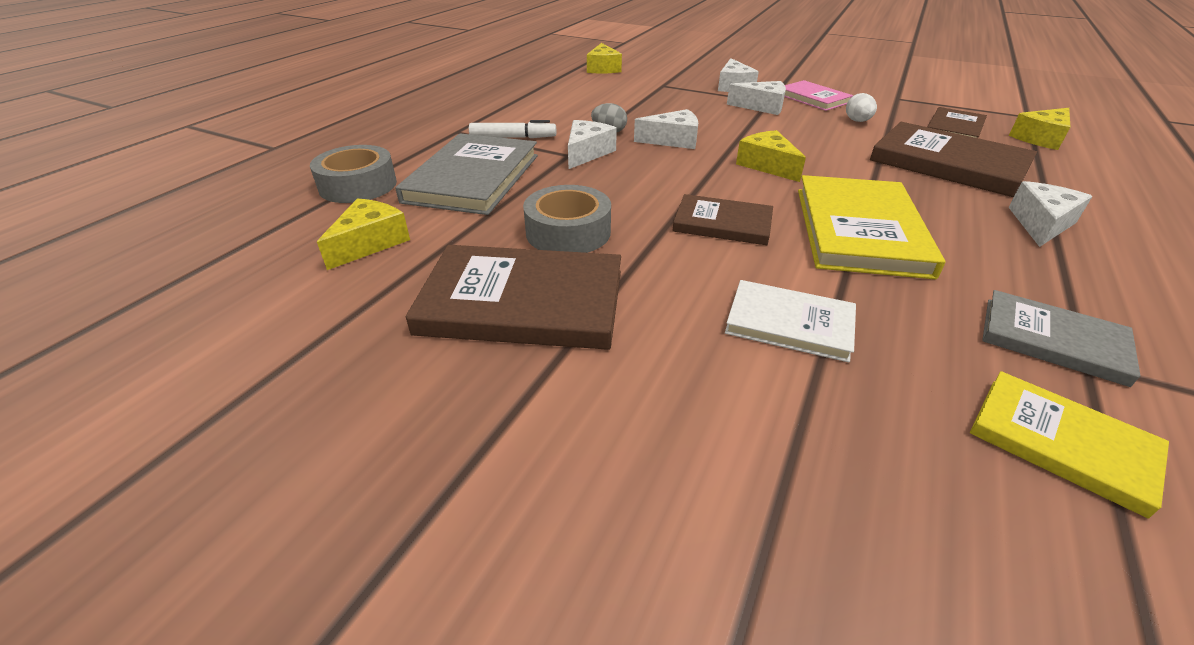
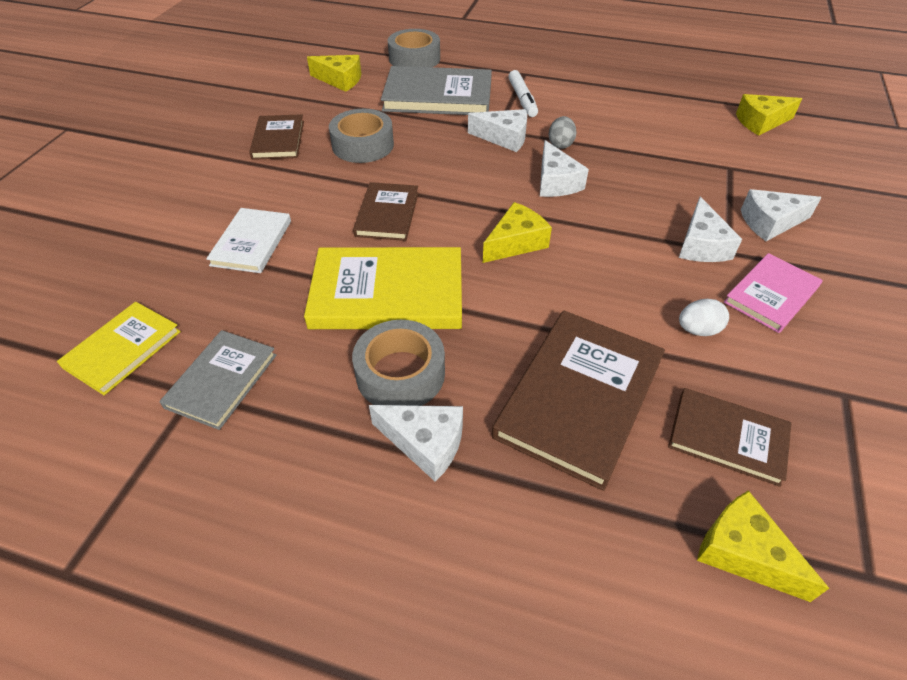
camera: 80 degrees right, 10 degrees up
brown book [406,245,621,350] -> brown book [249,114,304,160], size x0.59
none -> grey tape [352,320,445,406]

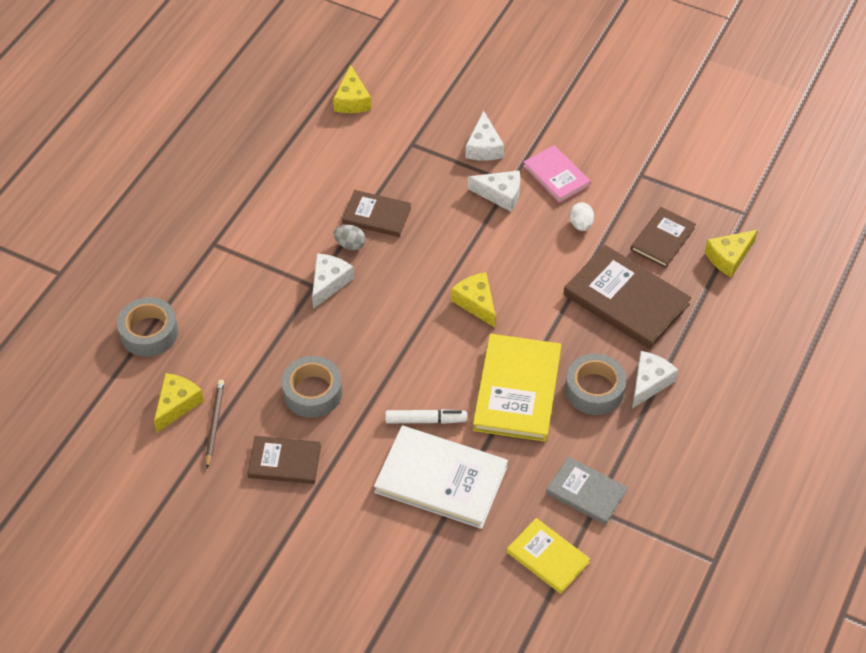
camera: 80 degrees left, 5 degrees up
white book [206,208,291,273] -> white book [374,426,508,529], size x1.69
brown book [353,182,419,241] -> brown book moved to [342,190,411,237]
grey book [381,66,492,115] -> none
white marker [508,70,538,117] -> white marker moved to [385,409,467,424]
white cheese [540,140,589,197] -> none
none -> brown pencil [206,380,224,468]

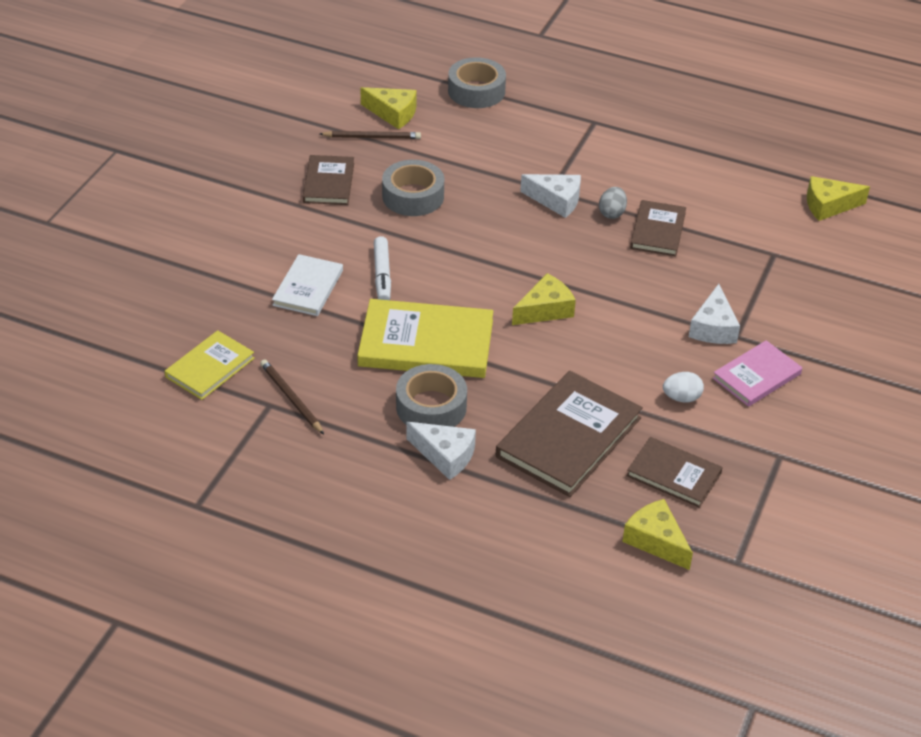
camera: 85 degrees right, 10 degrees down
white book [374,426,508,529] -> white book [272,254,343,316], size x0.59
white cheese [465,110,504,161] -> none
grey book [546,457,628,525] -> brown pencil [260,359,324,434]

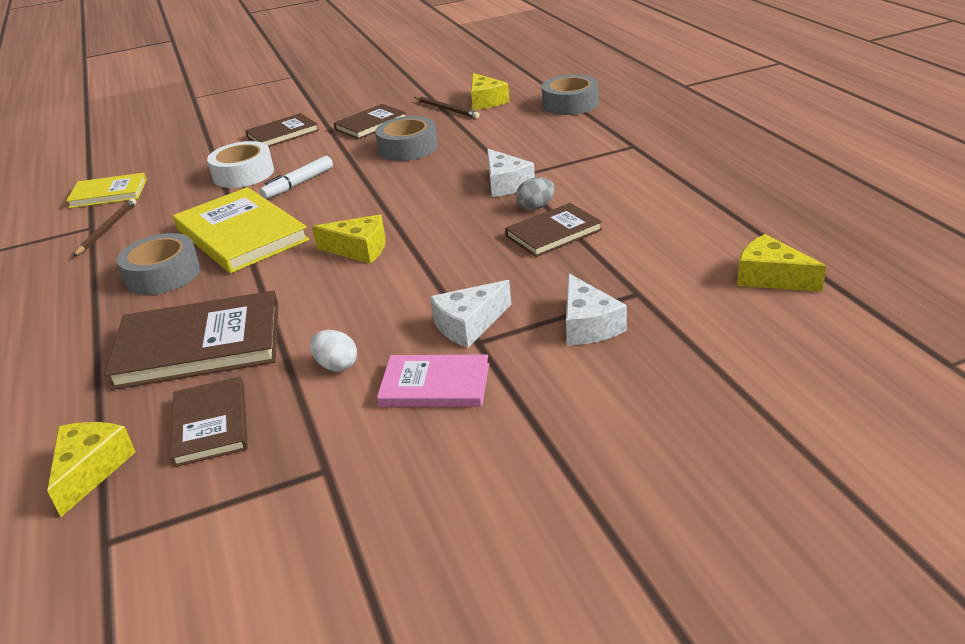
camera: 50 degrees right, 10 degrees down
white book [272,254,343,316] -> white tape [207,141,274,188]
white cheese [407,422,476,480] -> white cheese moved to [566,273,627,345]
none -> brown book [245,113,319,147]

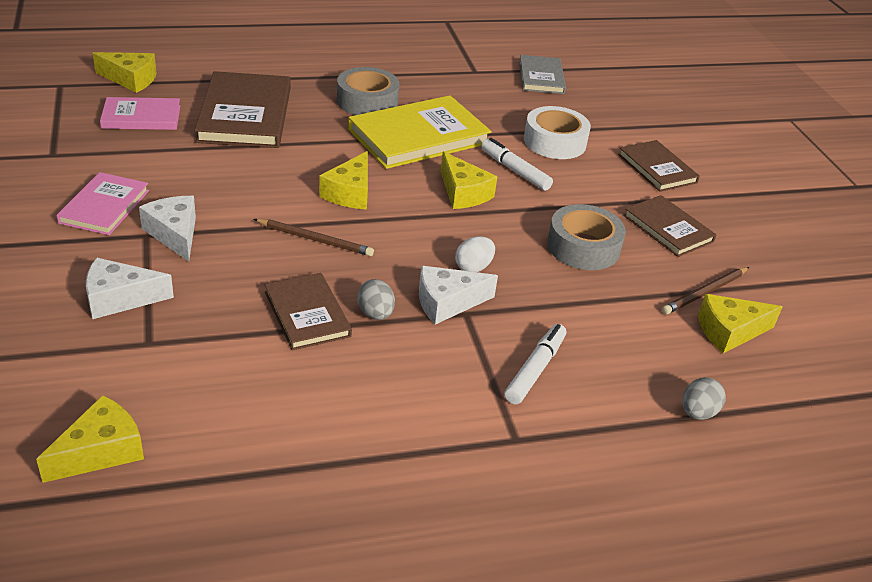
camera: 90 degrees right, 5 degrees up
yellow book [66,173,147,208] -> grey book [519,55,566,94]
brown pencil [73,198,136,257] -> brown pencil moved to [254,219,374,256]
brown book [170,377,248,467] -> pink book [100,97,180,130]
white egg [310,330,357,372] -> white egg moved to [455,236,495,272]
grey tape [542,75,599,115] -> grey egg [682,377,726,420]
none -> yellow cheese [441,151,497,209]
none -> white marker [504,324,566,404]

